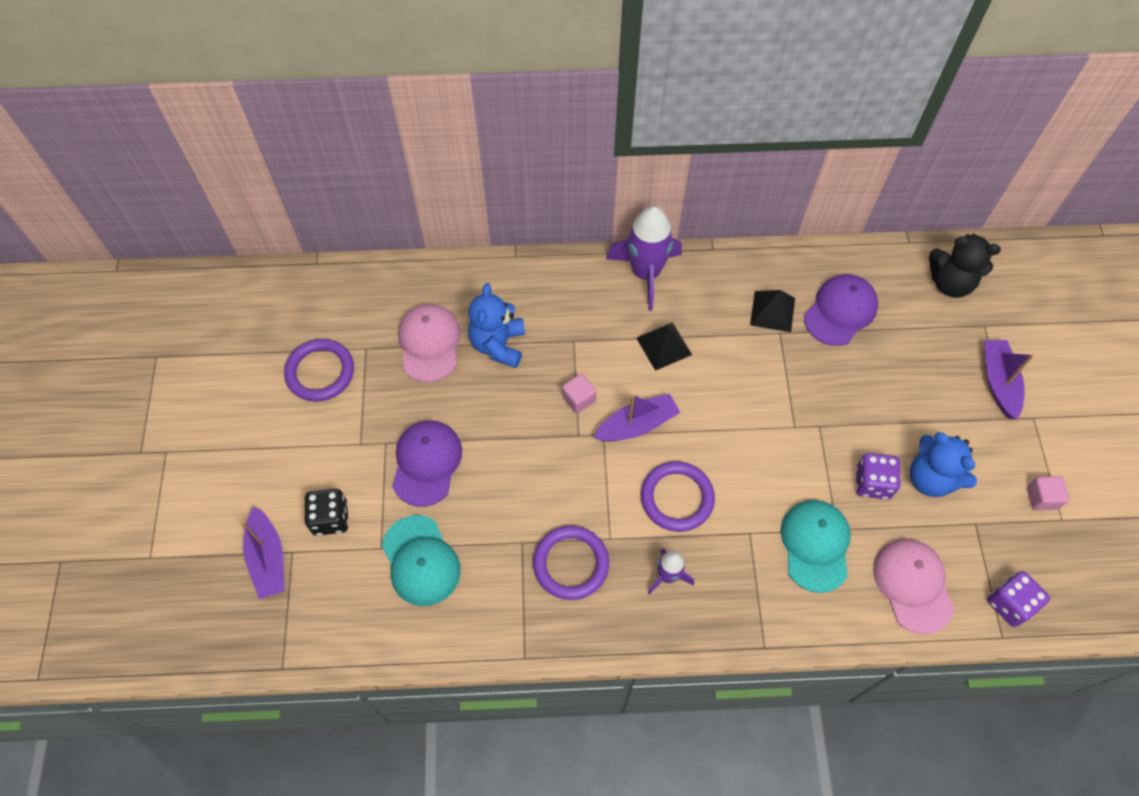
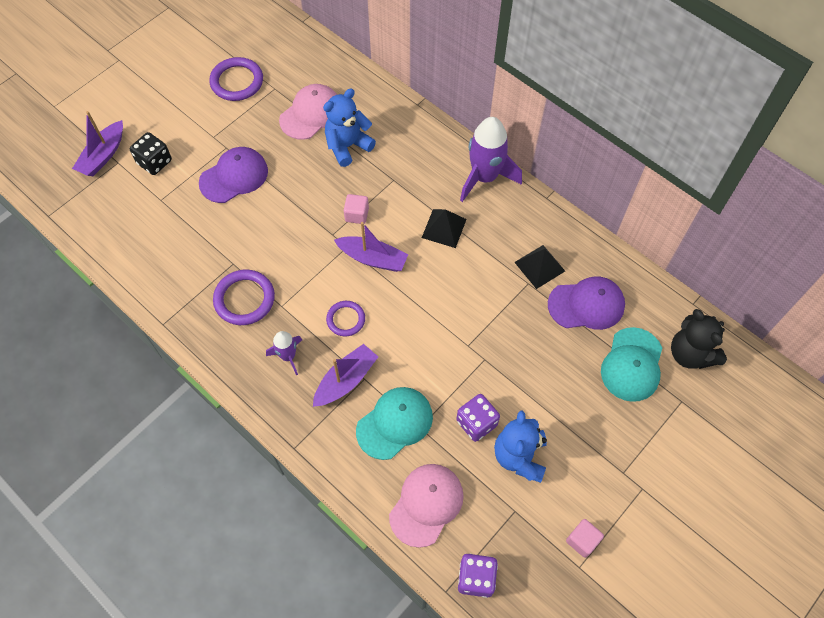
camera: 45 degrees right, 0 degrees up
turquoise cap [382,515,461,606] -> turquoise cap moved to [601,327,662,402]
purple ring [641,461,715,532] -> purple ring [326,301,365,336], size x0.63
purple boat [984,340,1034,420] -> purple boat moved to [313,344,378,407]

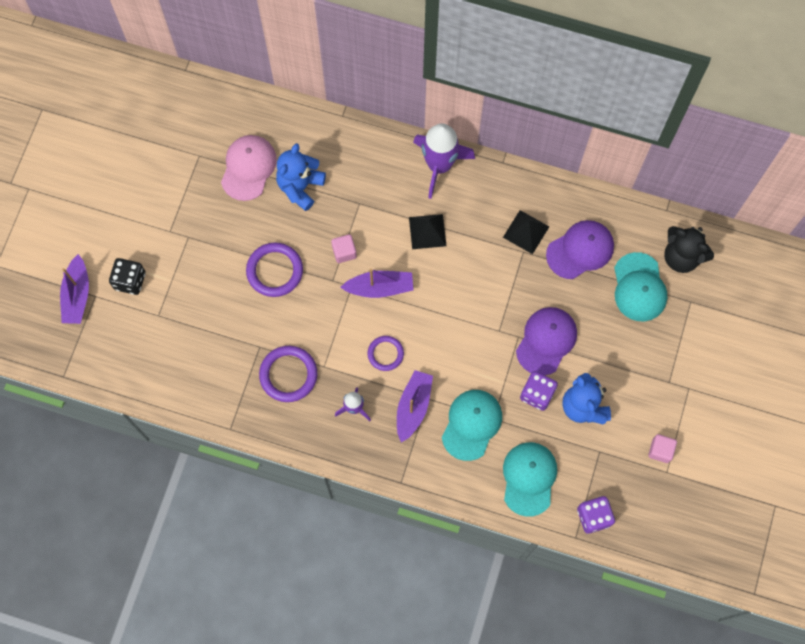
camera: 25 degrees left, 10 degrees up
purple cap [199,147,268,203] -> purple cap moved to [516,307,577,375]
purple ring [209,57,263,101] -> purple ring moved to [246,242,303,297]
pink cap [389,464,464,548] -> turquoise cap [503,442,557,517]

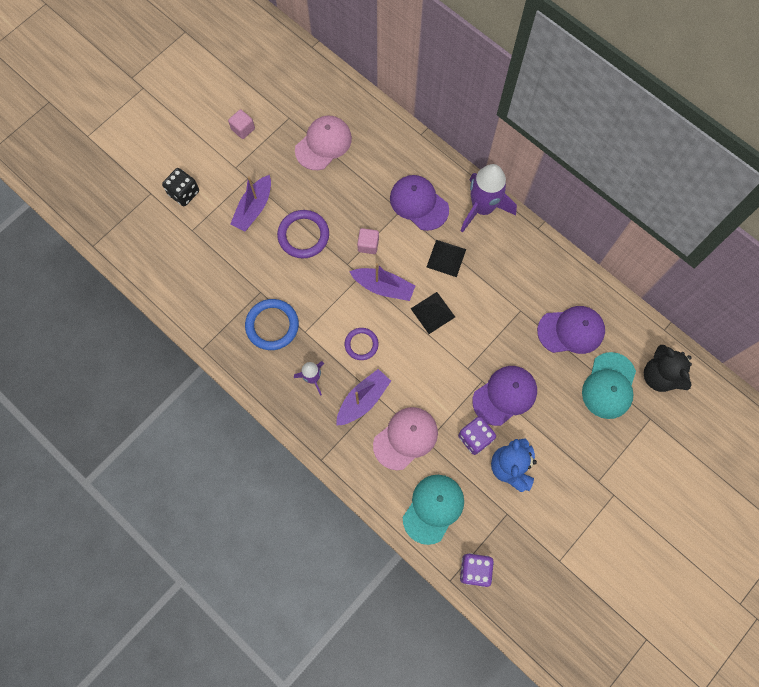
camera: 25 degrees right, 0 degrees up
purple boat [60,254,89,324] -> purple boat moved to [230,175,271,231]
purple ring [259,346,317,402] -> blue ring [245,299,299,350]
blue teddy bear [276,143,326,211] -> none
turquoise cap [442,390,502,461] -> pink cap [373,407,438,470]
black pyramid [503,210,549,254] -> black pyramid moved to [411,292,455,334]
pink cube [648,434,677,463] -> pink cube moved to [228,109,255,139]
none -> purple cap [390,175,449,231]

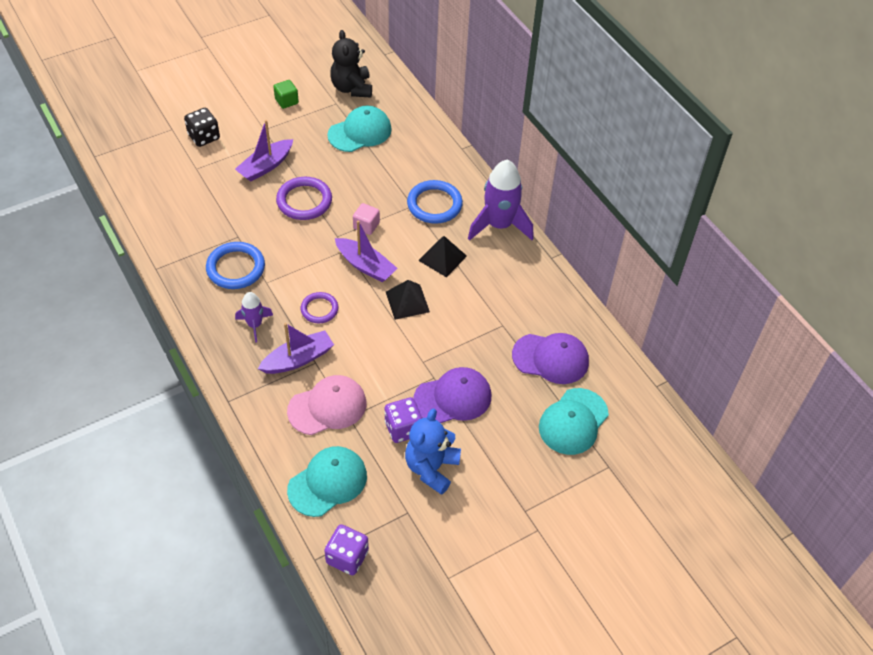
camera: 15 degrees right, 20 degrees down
pink cube [228,109,255,139] -> green cube [273,80,299,109]
pink cap [295,116,352,170] -> turquoise cap [327,106,392,152]
purple cap [390,175,449,231] -> blue ring [407,180,463,224]
black teddy bear [644,345,692,392] -> black teddy bear moved to [330,30,372,98]

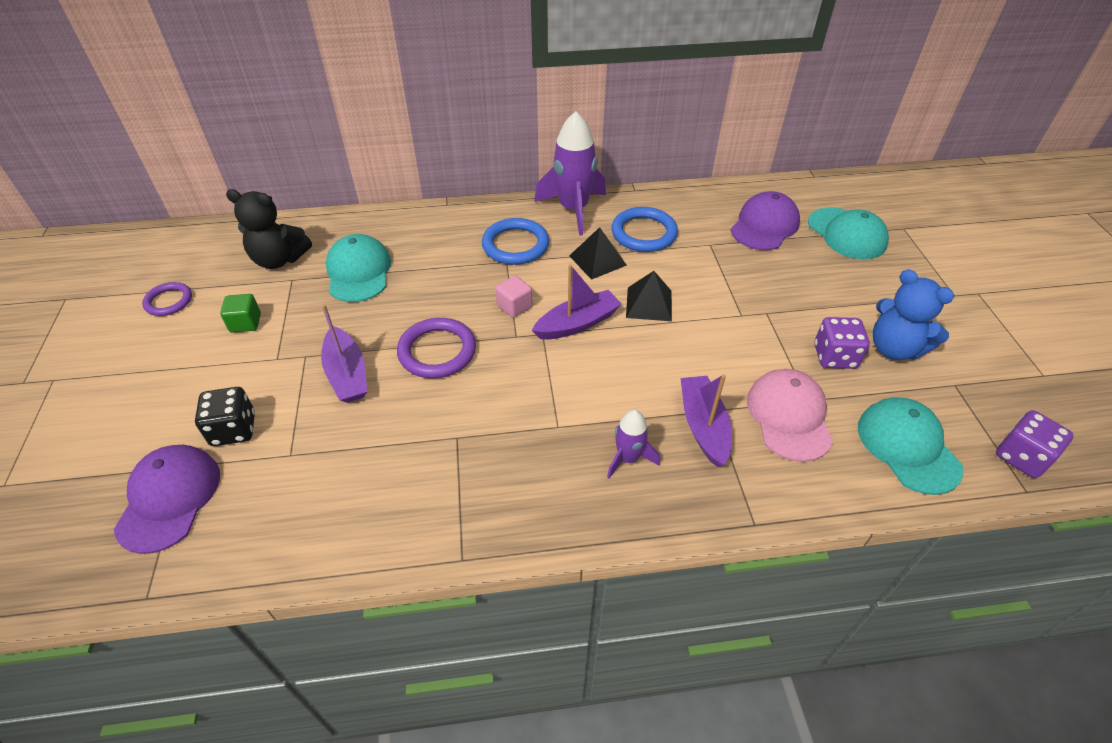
camera: 65 degrees left, 5 degrees down
blue ring [206,242,265,289] -> blue ring moved to [611,207,678,252]
purple ring [301,292,338,323] -> purple ring moved to [142,282,192,316]
purple cap [414,367,491,423] -> purple cap moved to [114,445,220,554]

